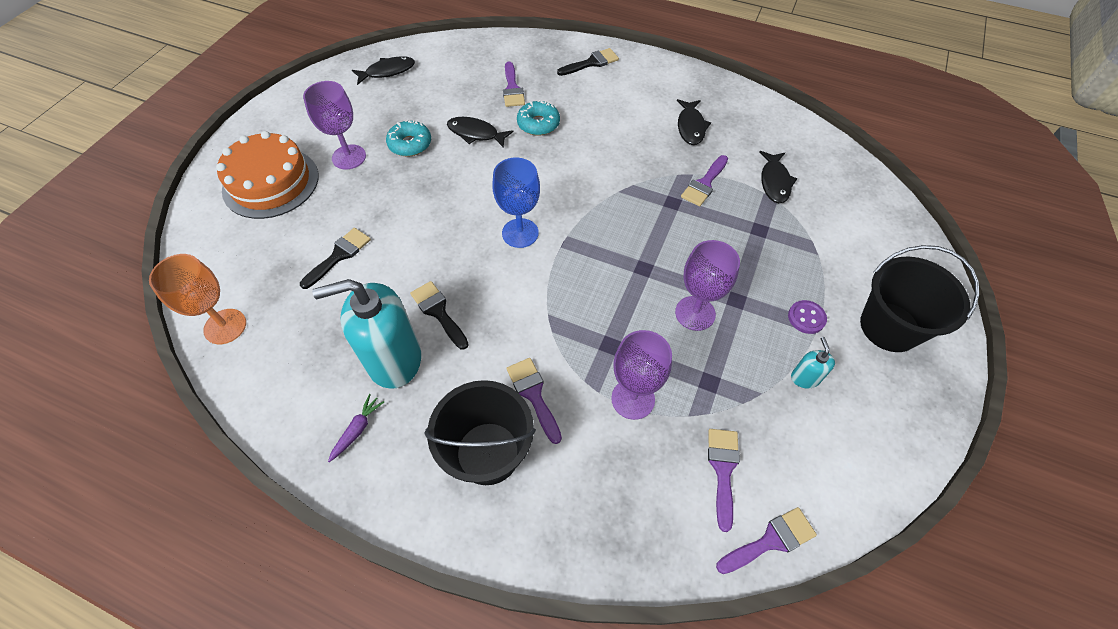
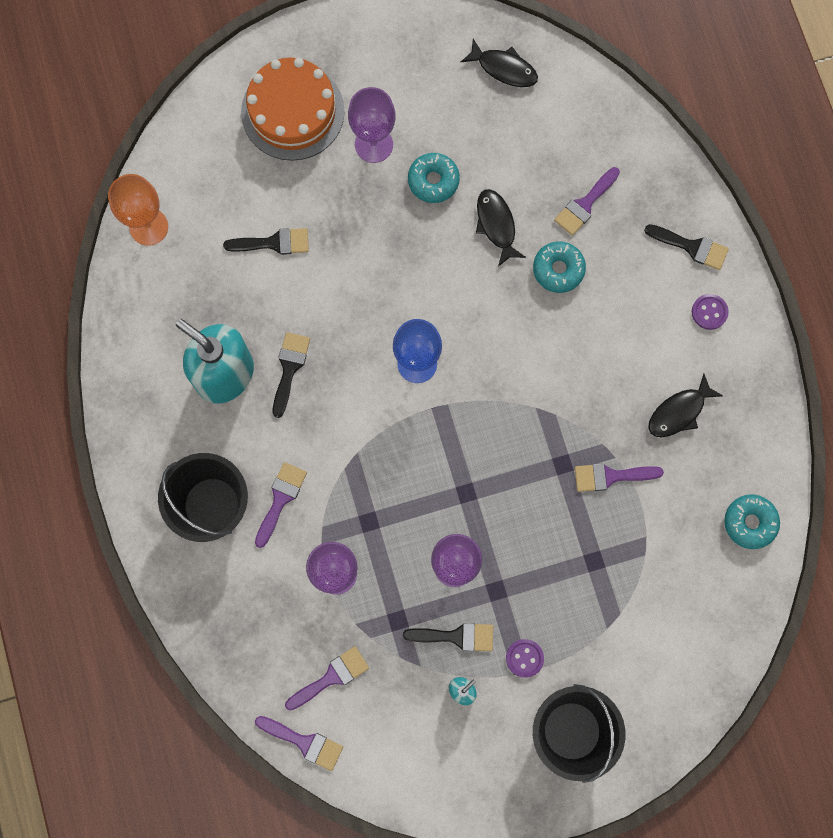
camera: 50 degrees right, 20 degrees up
purple carrot [328,394,384,462] -> none
black fish [760,151,797,203] -> none
none -> black brush [403,623,493,651]
none -> purple button [692,294,729,330]
none -> turquoise donut [724,494,780,549]

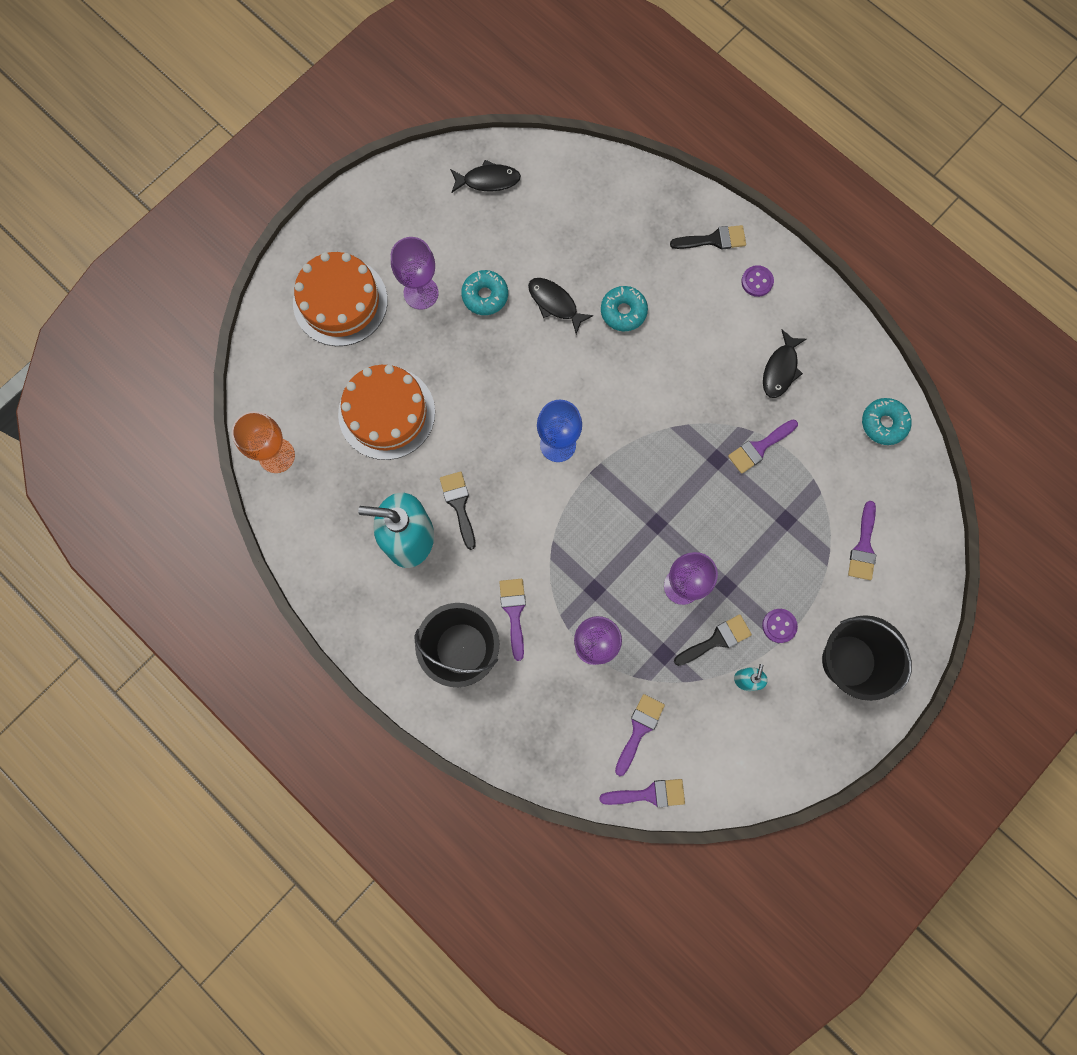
camera: 30 degrees left, 0 degrees up
black brush [223,228,309,255] -> orange cake [338,365,435,460]
purple brush [554,167,620,236] -> purple brush moved to [848,501,876,580]

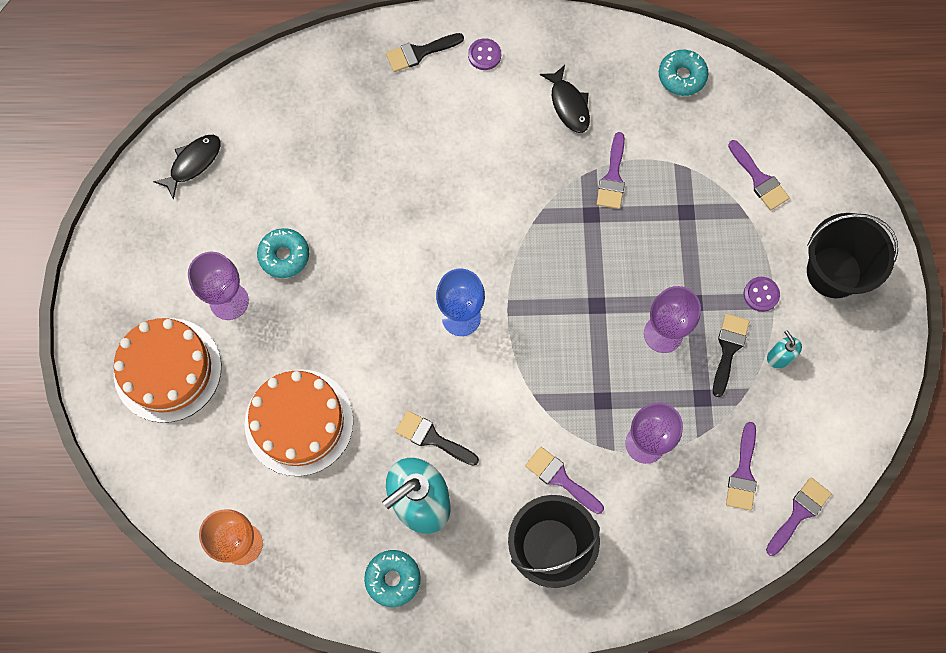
camera: 45 degrees left, 5 degrees down
black fish [528,278,593,334] -> none
turquoise donut [601,286,648,331] -> turquoise donut moved to [364,550,421,607]
purple brush [615,694,665,776] -> purple brush turned 150 degrees counterclockwise [726,422,757,510]
black brush [670,225,746,249] -> black brush turned 150 degrees counterclockwise [386,33,464,72]

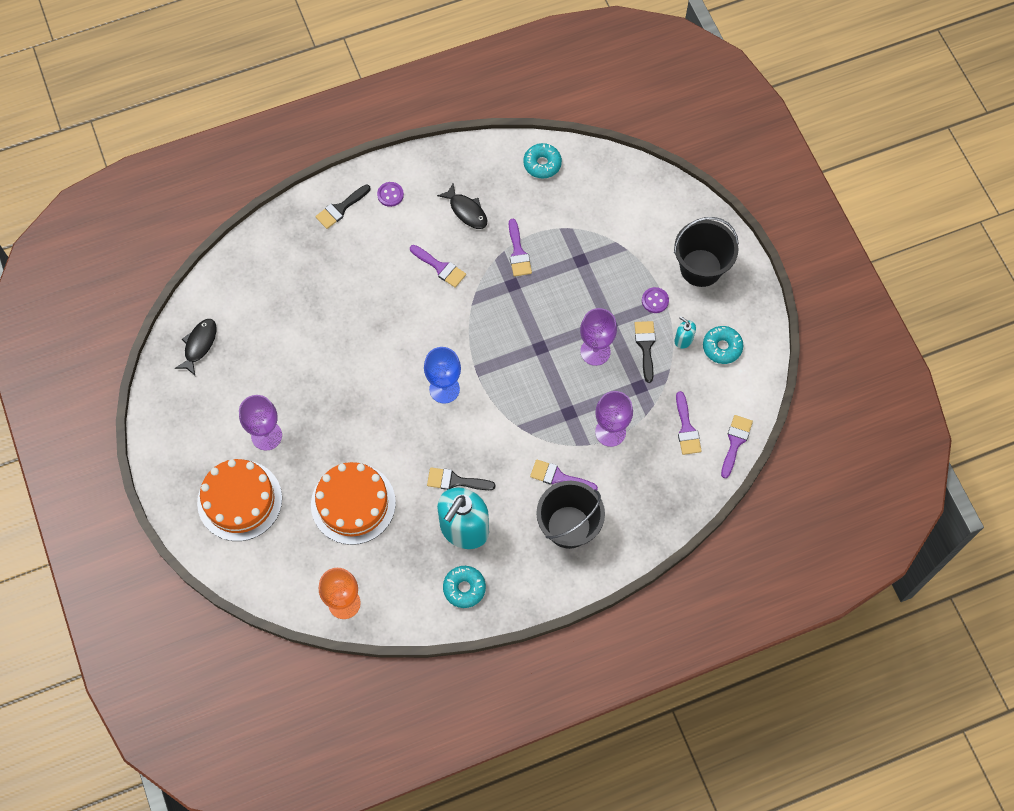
camera: 20 degrees left, 5 degrees down
turquoise donut [257,228,309,278] -> turquoise donut moved to [703,326,743,364]
purple brush [728,140,790,210] -> purple brush moved to [410,245,466,288]

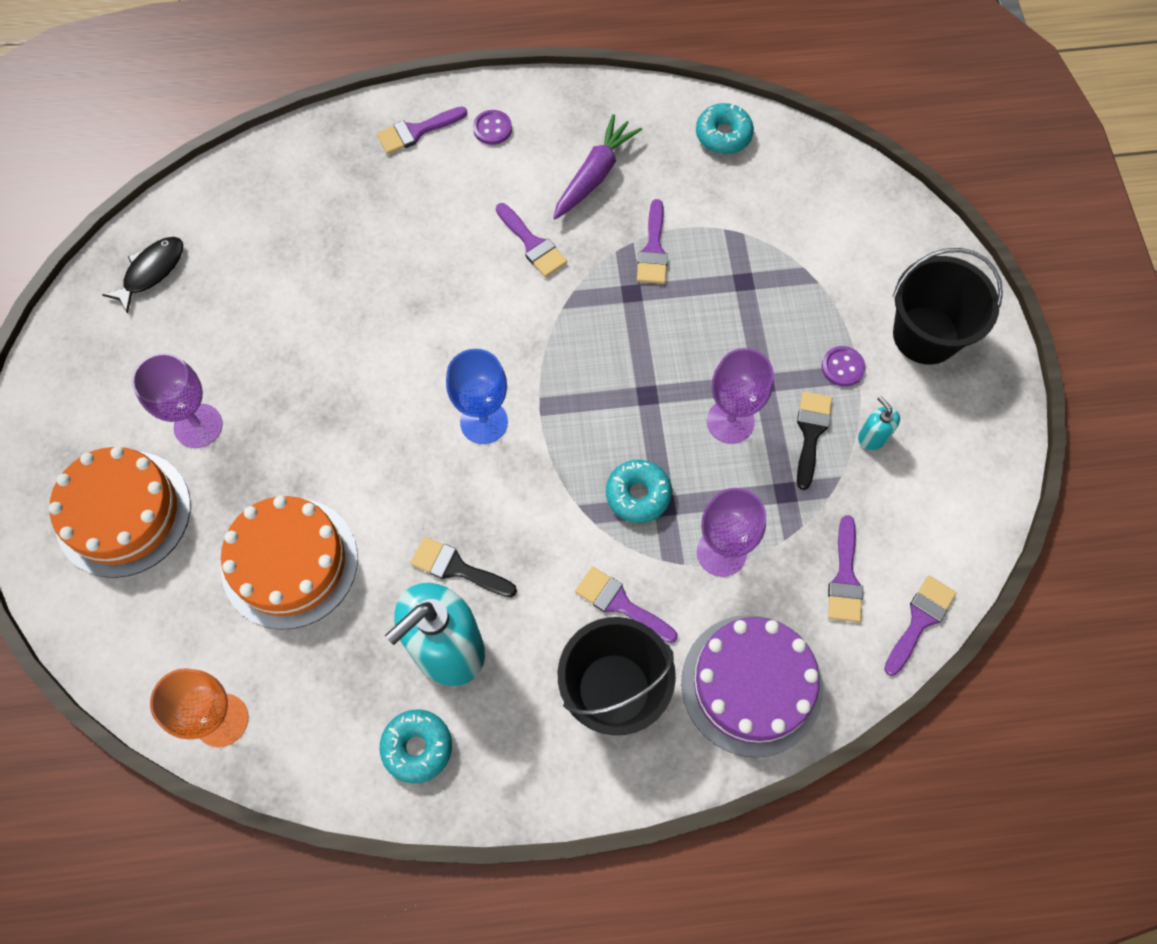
camera: 15 degrees right, 0 degrees up
black brush [315,185,370,229] -> purple brush [377,107,467,154]
black fish [437,183,487,229] -> purple carrot [553,114,642,220]
turquoise donut [703,326,743,364] -> turquoise donut moved to [606,460,672,523]
none -> purple cake [681,615,823,757]

